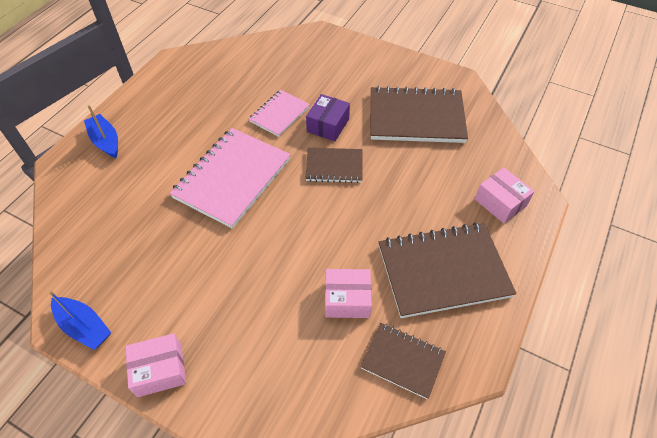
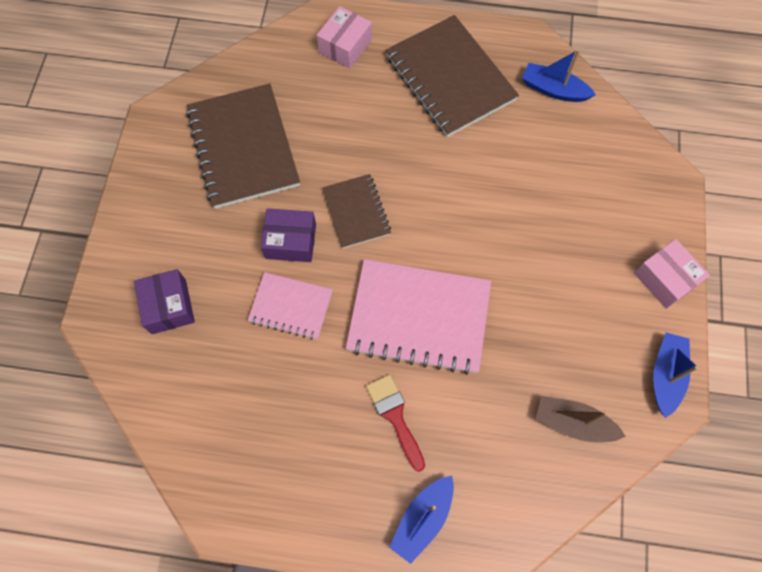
camera: 110 degrees left, 15 degrees up
pink box [325,269,372,318] -> none
brown notebook [360,323,446,399] -> blue boat [522,49,596,102]
none -> purple box [134,269,195,334]
none -> red brush [366,374,425,472]
none -> brown boat [536,396,626,442]

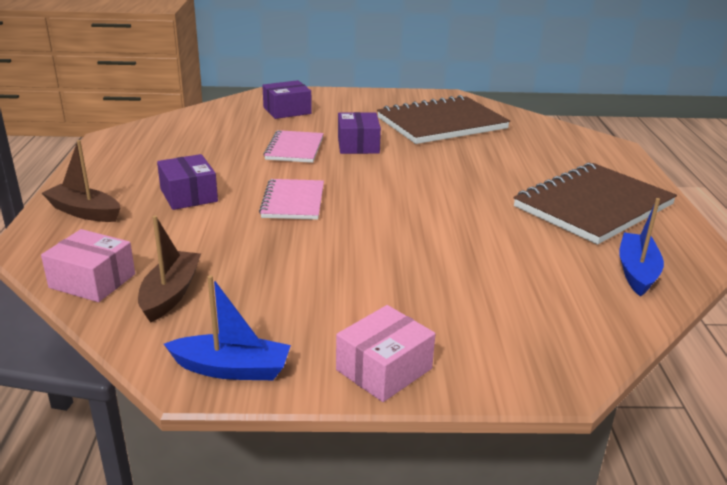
camera: 80 degrees right, 40 degrees down
pink box [317,6,372,68] -> pink box moved to [41,229,135,302]
brown notebook [323,174,391,248] -> none
pink notebook [346,259,491,375] -> pink notebook [259,179,324,220], size x0.56
red brush [366,374,425,472] -> purple box [157,154,218,210]
blue boat [389,476,454,564] -> brown boat [42,140,120,222]

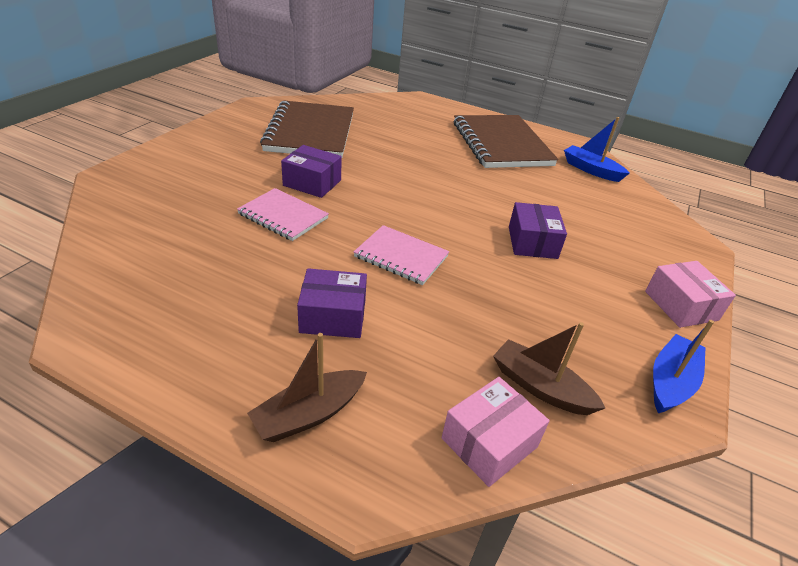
camera: 65 degrees left, 10 degrees up
purple box [262,80,312,119] -> purple box moved to [509,202,567,259]

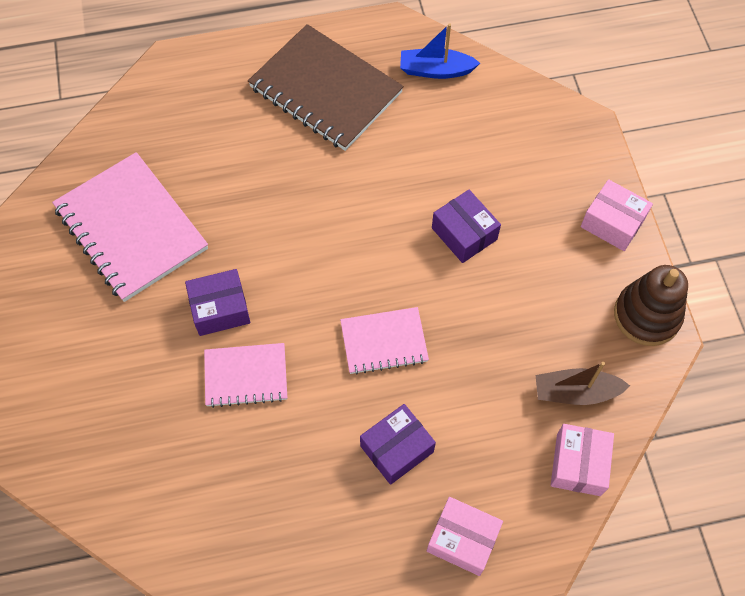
camera: 35 degrees left, 25 degrees up
brown boat [247,333,367,442] -> pink box [427,497,503,576]
brown notebook [260,101,354,157] -> pink notebook [52,152,208,302]
blue boat [653,320,714,413] -> brown stacking toy [614,265,688,346]

